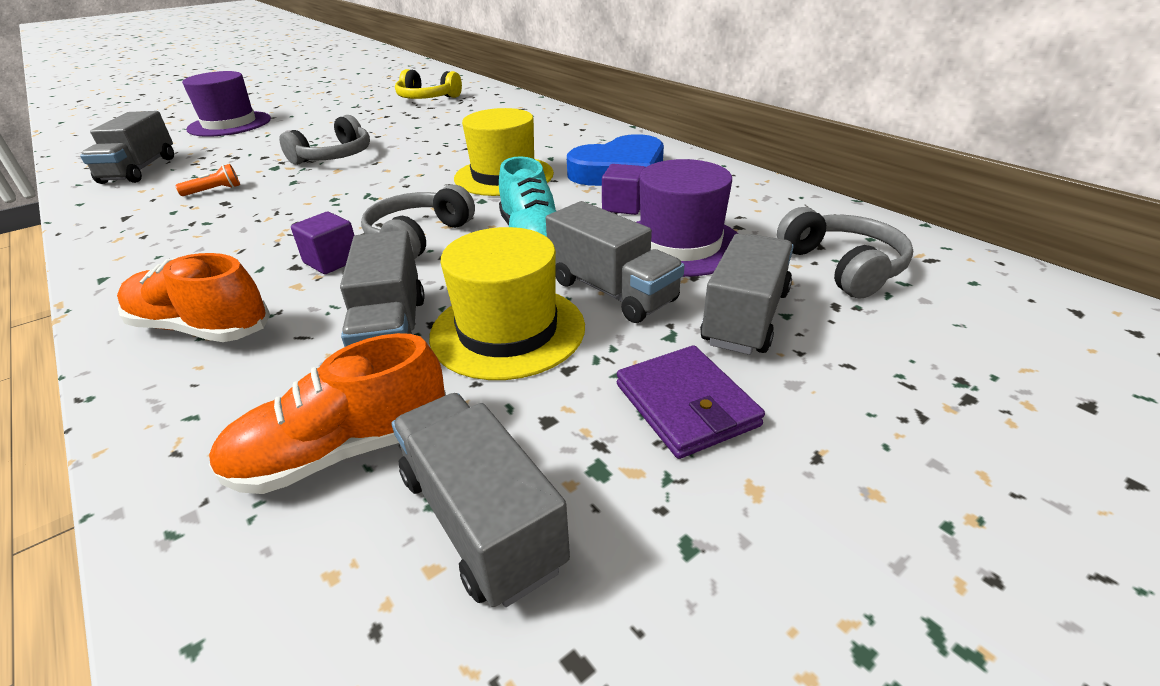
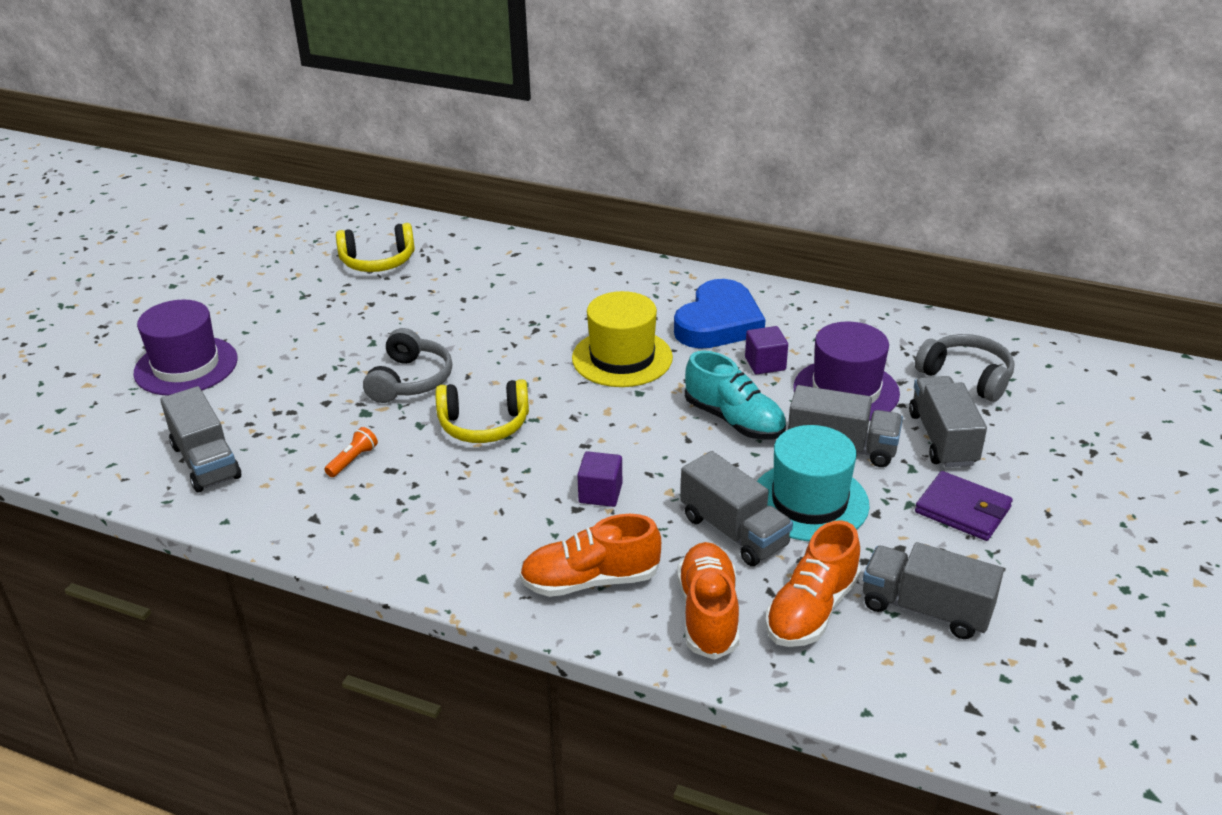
camera: 30 degrees left, 0 degrees up
grey headphones [361,185,475,259] -> none
yellow hat [429,227,585,380] -> turquoise hat [757,425,870,541]
none -> yellow headphones [435,379,529,443]
none -> orange shoe [678,542,739,660]

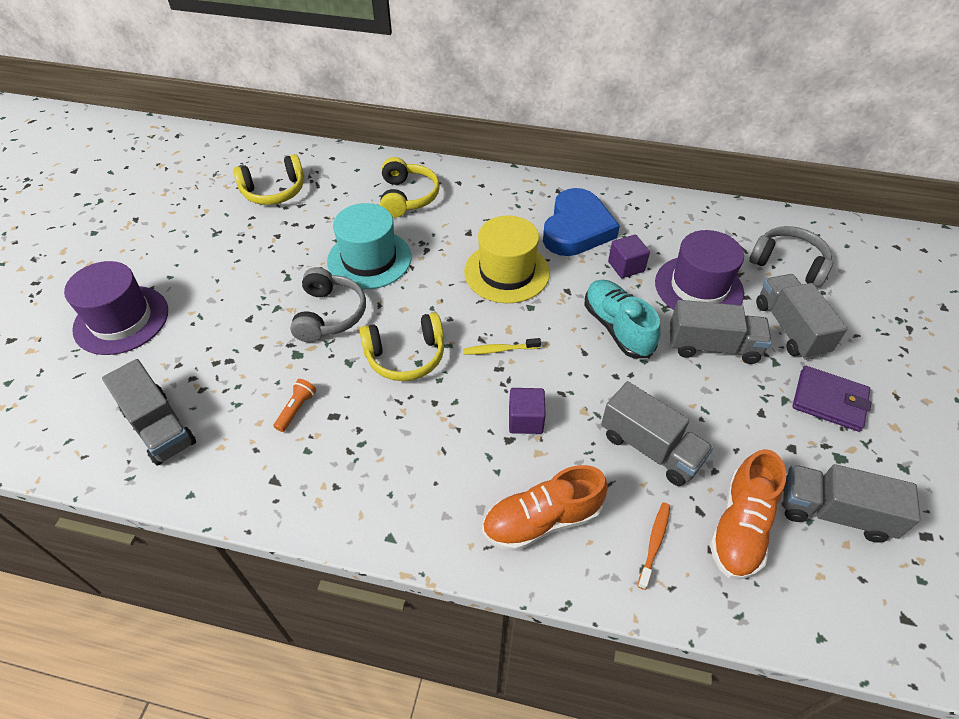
camera: 10 degrees left, 15 degrees up
orange shoe [678,542,739,660] -> orange toothbrush [638,502,670,590]
turquoise shoe [685,351,786,440] -> turquoise shoe turned 150 degrees counterclockwise [585,280,661,359]
turquoise hat [757,425,870,541] -> turquoise hat moved to [327,203,411,289]
none -> yellow headphones [380,157,440,218]
none -> yellow toothbrush [463,338,541,355]

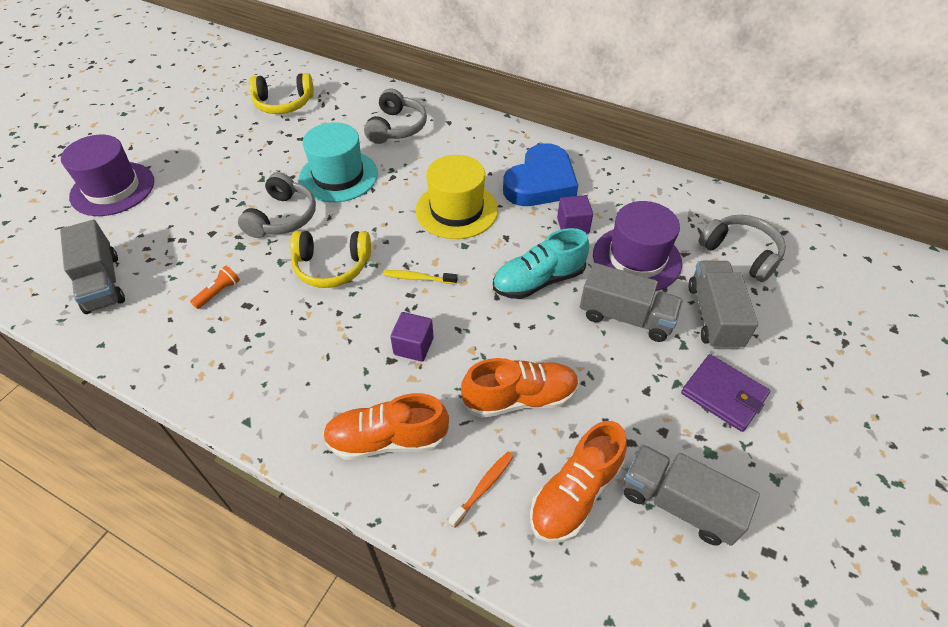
camera: 15 degrees right, 0 degrees up
yellow headphones [380,157,440,218] -> grey headphones [364,89,427,144]
turquoise shoe [585,280,661,359] -> turquoise shoe turned 105 degrees counterclockwise [493,228,589,299]
grey truck [601,381,713,486] -> orange shoe [461,358,579,418]

